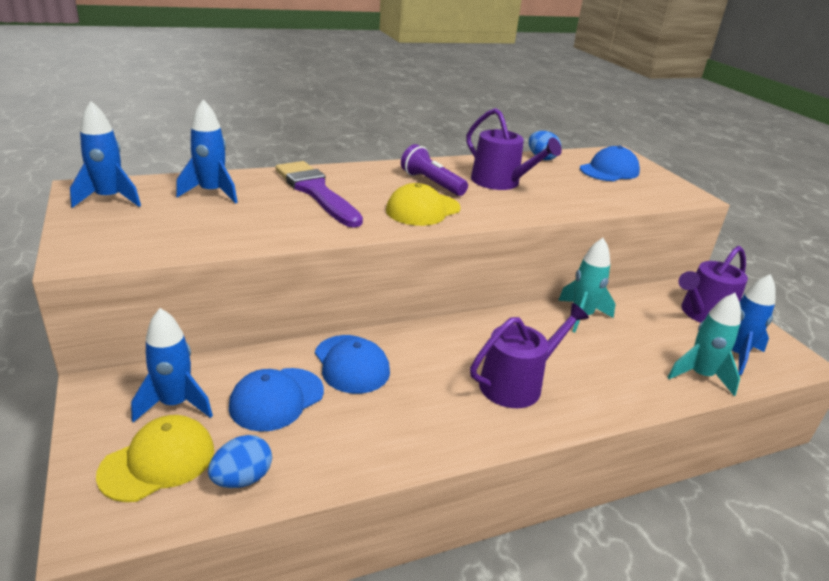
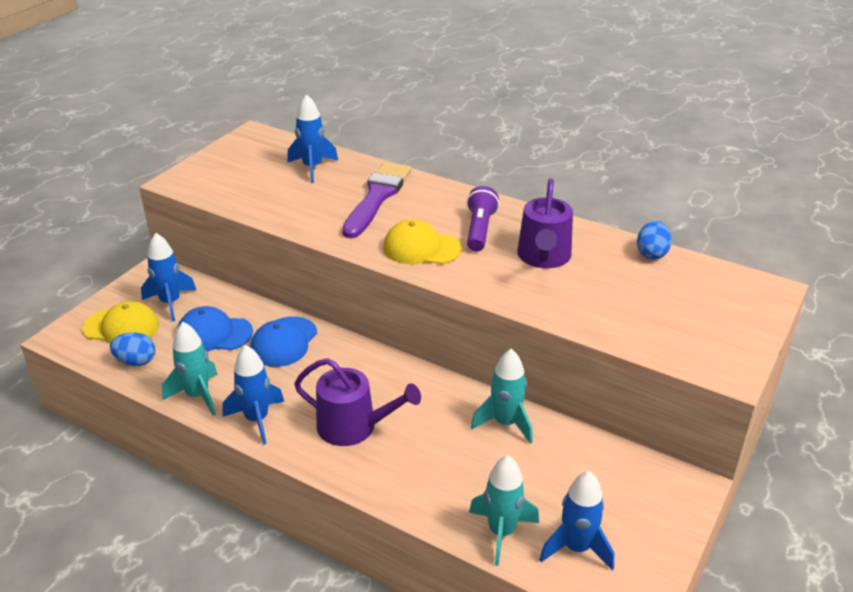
camera: 55 degrees right, 5 degrees up
blue rocket [70,101,141,208] -> blue rocket moved to [223,345,284,445]
blue cap [580,146,640,181] -> none
purple watering can [678,246,748,323] -> none
none -> turquoise rocket [162,322,218,416]

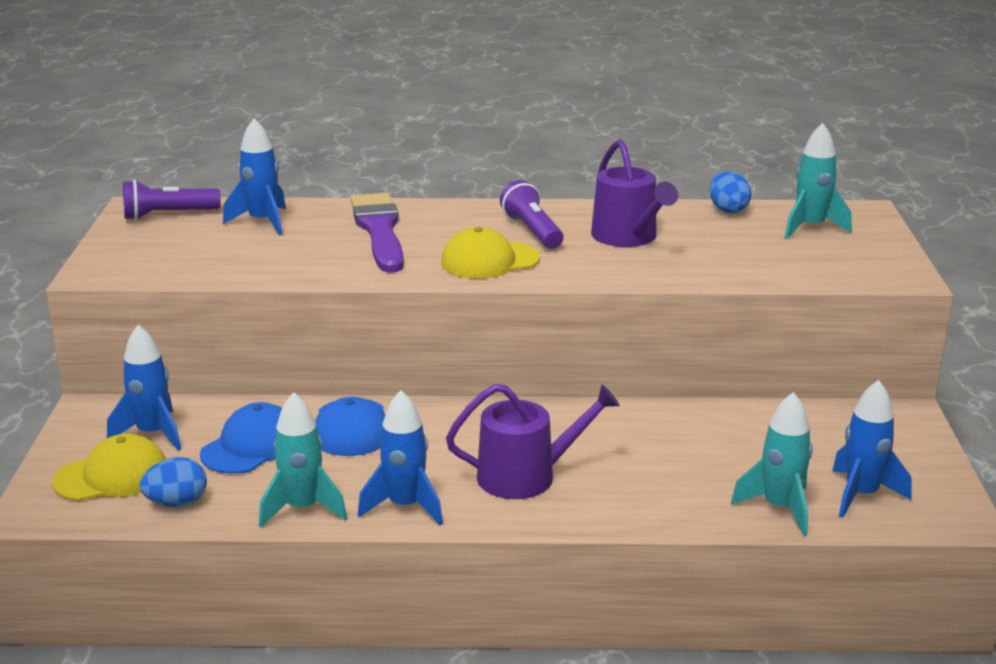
camera: 30 degrees left, 10 degrees down
blue cap [177,306,253,351] -> blue cap turned 150 degrees clockwise [200,402,282,474]
turquoise rocket [471,349,533,444] -> turquoise rocket moved to [784,123,852,239]
none -> purple flashlight [123,179,221,220]

